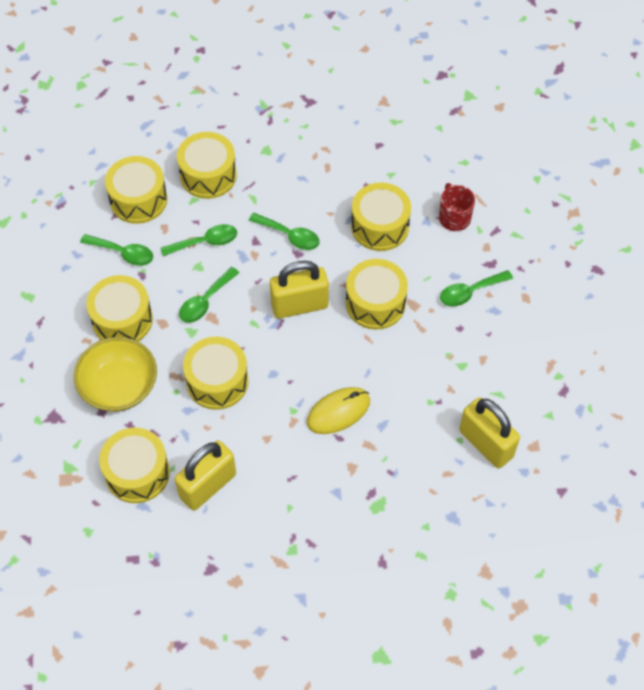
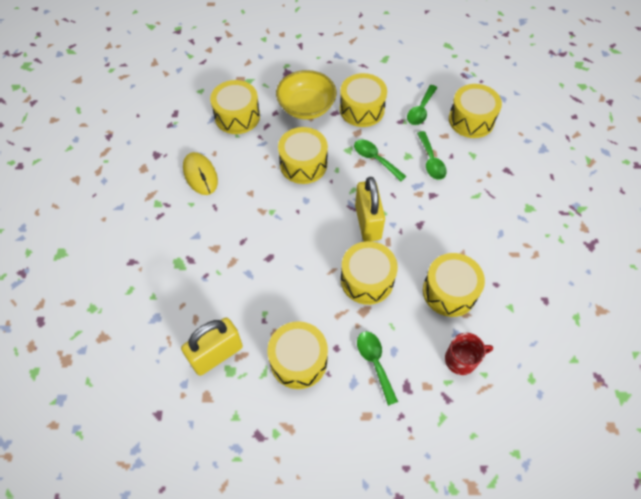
camera: 95 degrees right, 0 degrees up
yellow padlock [175,441,236,511] -> none
yellow drum [177,132,237,199] -> yellow drum moved to [268,321,328,389]
green spoon [249,213,320,250] -> none
yellow mouse [307,387,370,434] -> yellow mouse moved to [183,152,218,195]

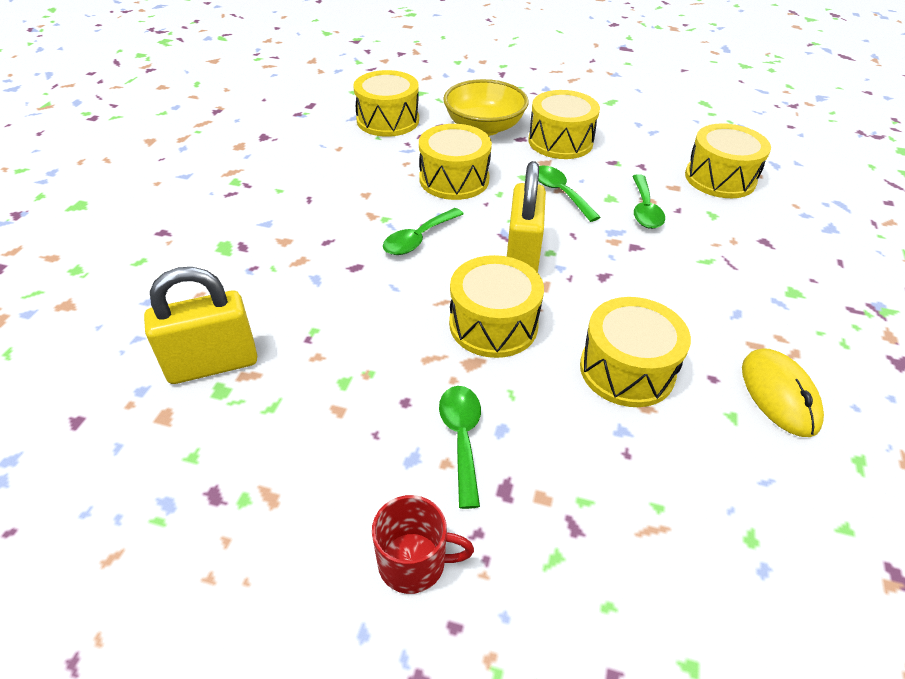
camera: 15 degrees right, 15 degrees down
yellow mouse [183,152,218,195] -> yellow mouse moved to [742,348,824,437]
yellow drum [268,321,328,389] -> none
green spoon [407,85,437,125] -> green spoon moved to [383,208,464,255]
red mug [445,333,493,375] -> red mug moved to [372,495,474,594]

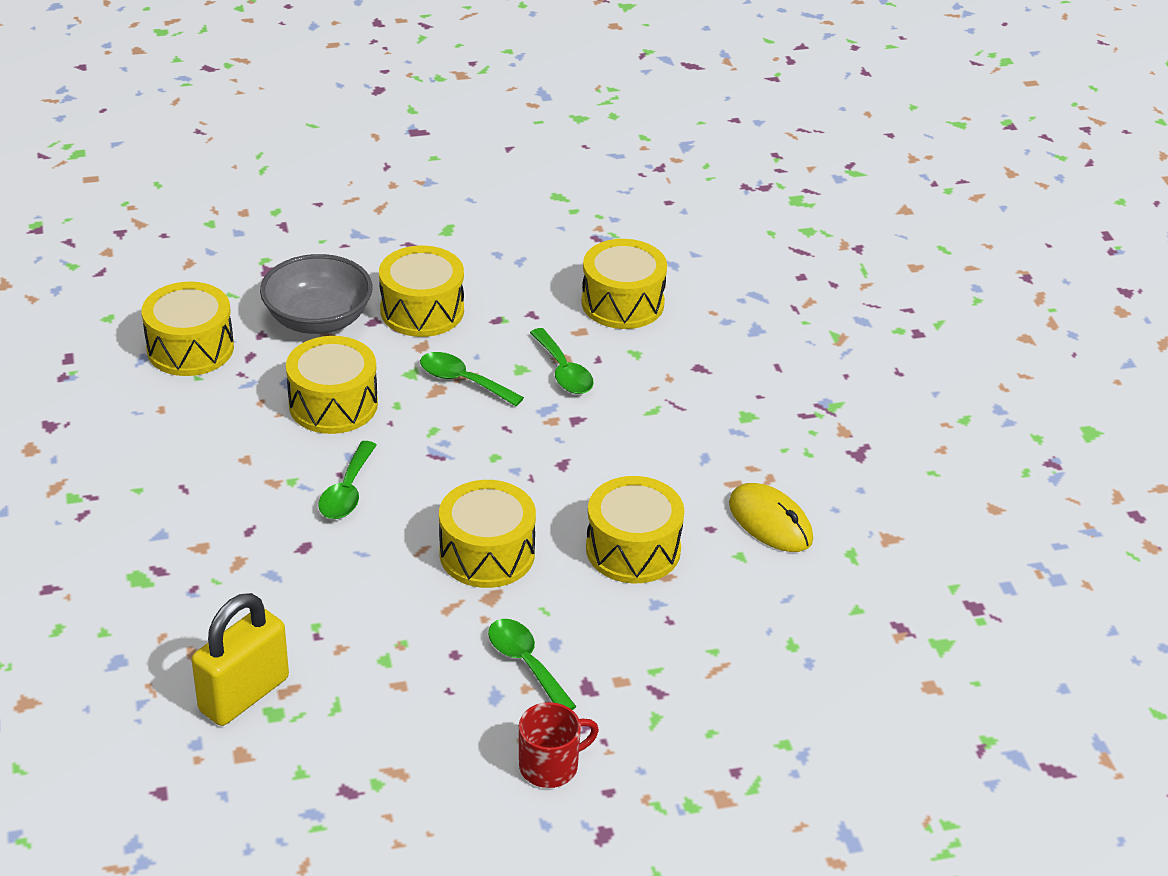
camera: 30 degrees left, 5 degrees down
yellow bowl [443,79,528,136] -> grey bowl [260,254,373,334]
yellow padlock [507,161,546,273] -> none

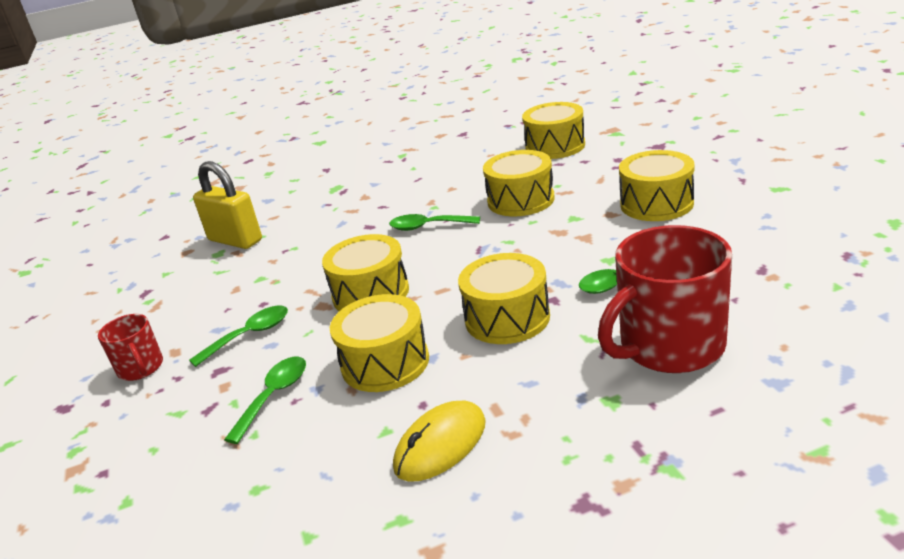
camera: 90 degrees right, 10 degrees down
grey bowl [260,254,373,334] -> none
green spoon [420,352,524,406] -> green spoon moved to [224,357,306,444]
yellow drum [582,239,667,329] -> yellow drum moved to [458,253,550,344]
none -> red mug [598,225,732,373]

